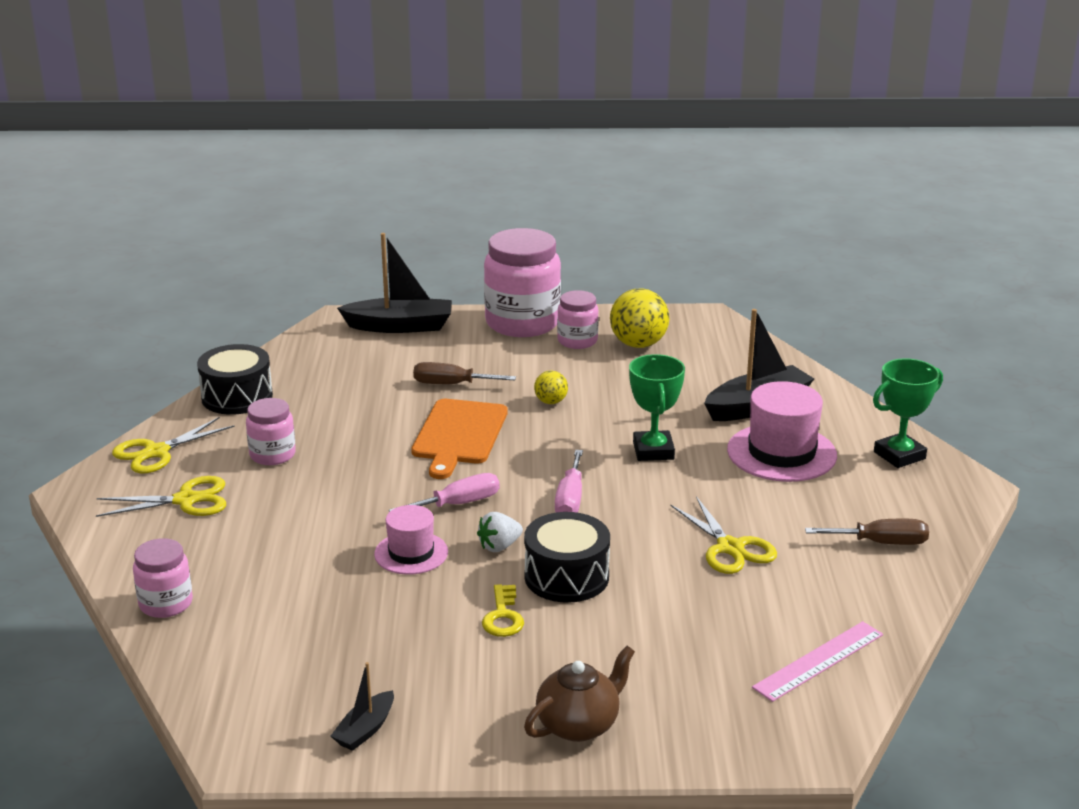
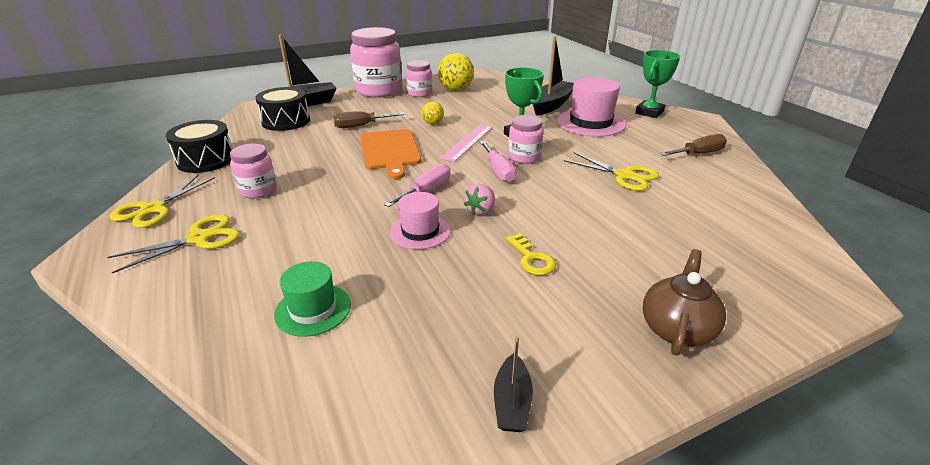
camera: 25 degrees left, 5 degrees up
pink jar [133,538,193,618] -> pink jar moved to [508,115,544,164]
white strawberry [477,512,523,552] -> pink strawberry [464,184,495,216]
black drum [524,512,610,603] -> black drum moved to [255,87,310,131]
pink ruler [752,621,883,702] -> pink ruler moved to [440,125,493,162]
none -> green hat [274,261,351,337]

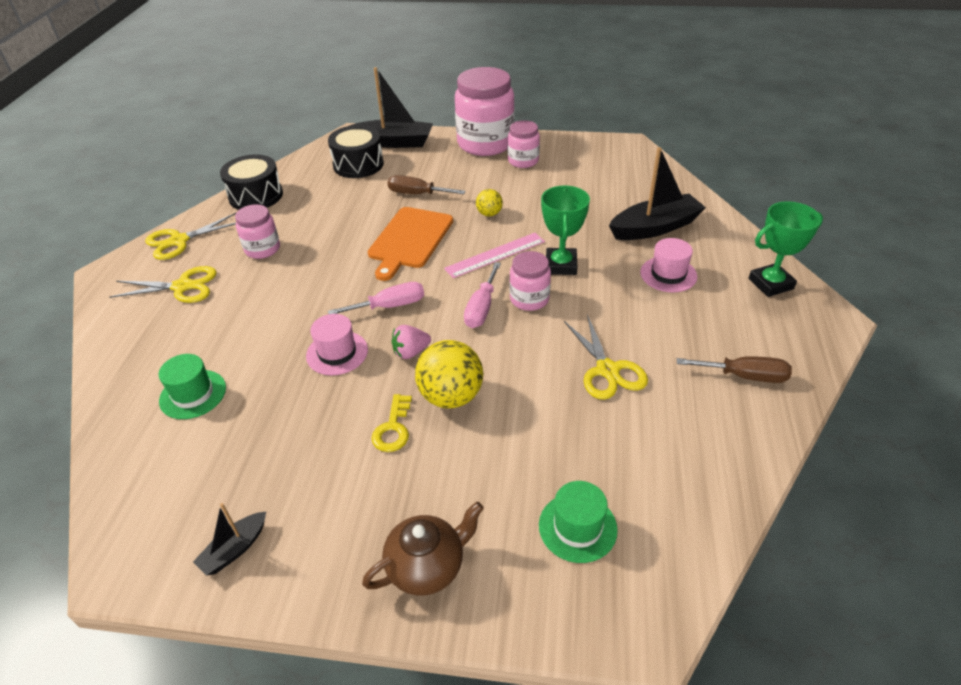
camera: 35 degrees right, 10 degrees up
yellow ball [438,53,474,91] -> yellow ball moved to [415,340,483,408]
pink hat [557,77,626,137] -> pink hat [640,238,697,292], size x0.61
none -> green hat [539,481,618,563]

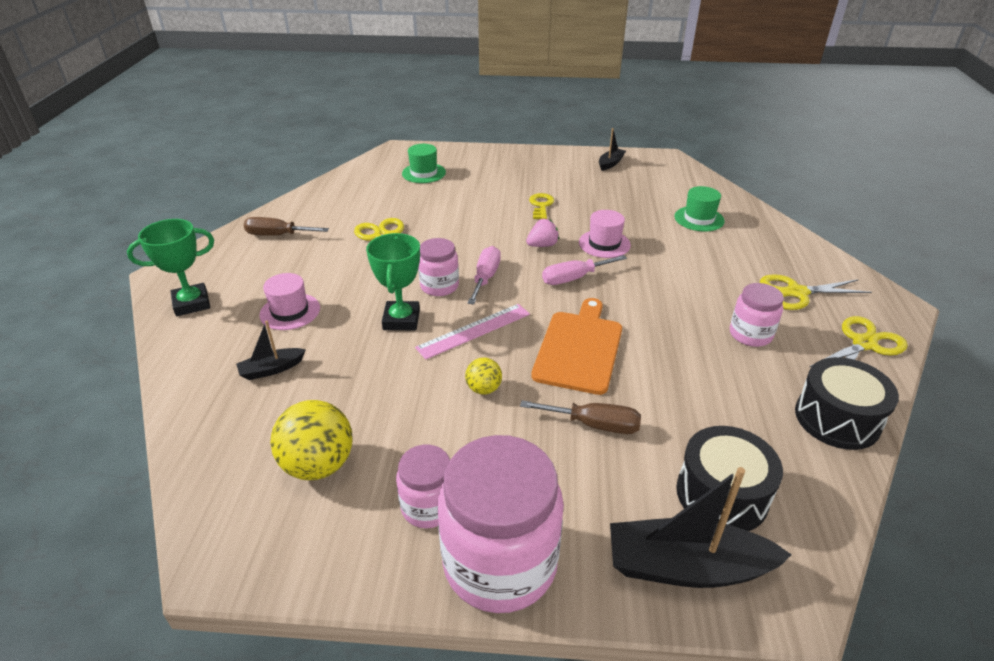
camera: 175 degrees right, 5 degrees down
brown teapot [362,502,484,595] -> none
yellow ball [415,340,483,408] -> yellow ball moved to [270,400,352,480]
black boat [609,147,706,240] -> black boat [236,321,306,380], size x0.52

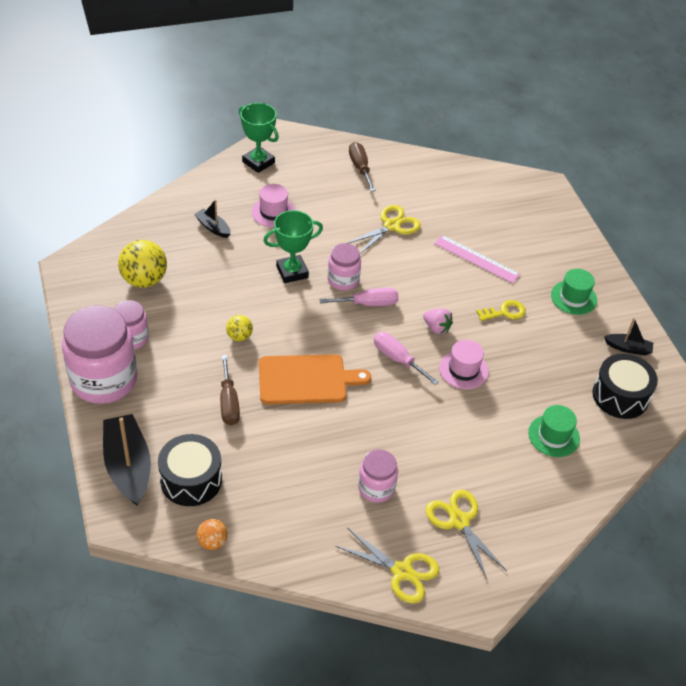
camera: 65 degrees right, 10 degrees up
green hat [402,144,446,183] -> green hat moved to [551,269,597,315]
pink ruler [415,304,530,360] -> pink ruler moved to [434,235,520,283]
black drum [795,357,899,450] -> black drum moved to [592,354,658,419]
none -> orange ball [197,519,228,550]

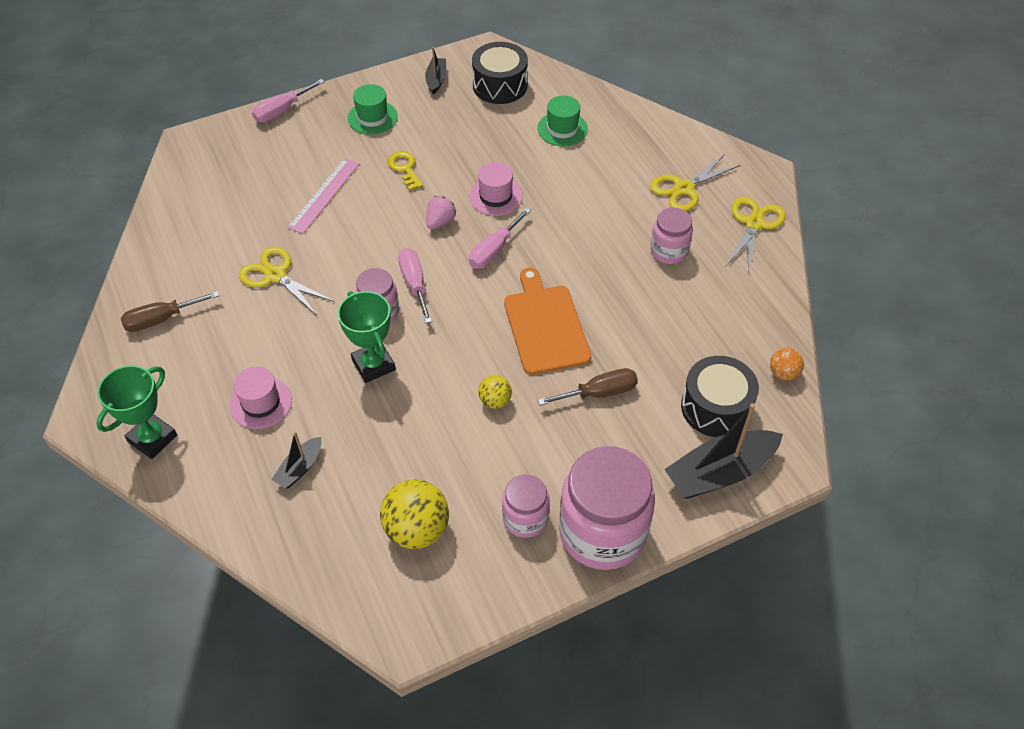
camera: 95 degrees left, 5 degrees up
none -> pink screwdriver [252,79,325,122]

